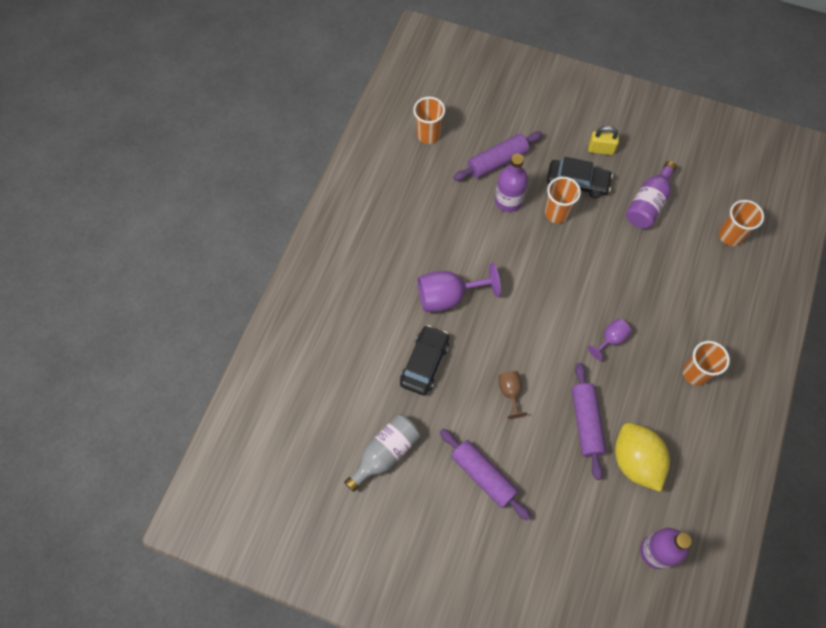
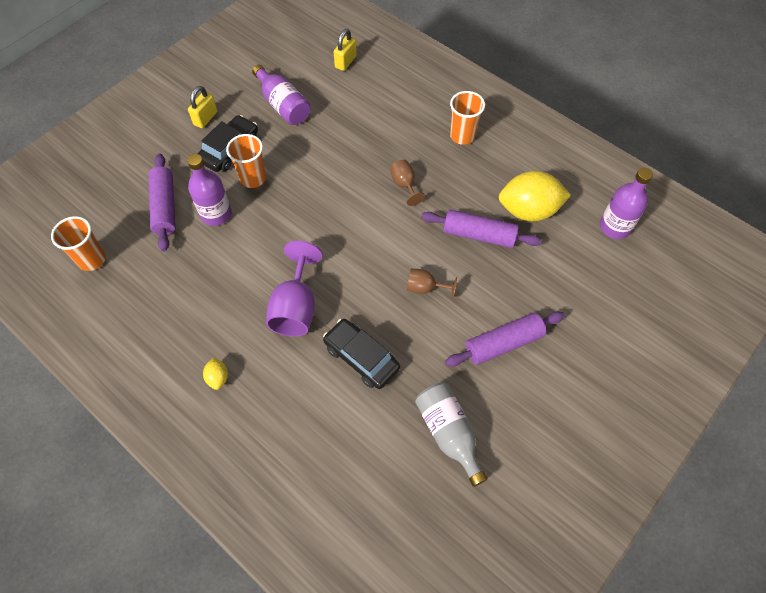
camera: 70 degrees left, 5 degrees down
purple goblet [588,318,632,361] -> brown goblet [390,160,425,206]
orange cup [719,200,764,246] -> yellow padlock [334,29,357,71]
none -> yellow lemon [203,358,228,390]

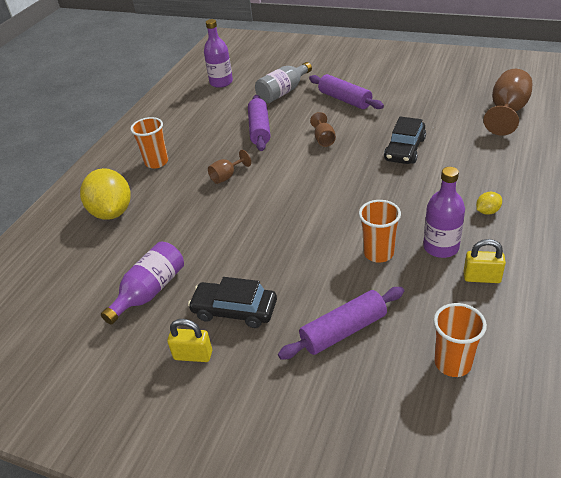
camera: 105 degrees left, 20 degrees down
purple bottle [187,154,232,226] -> purple bottle moved to [423,167,465,258]
orange cup [226,134,266,188] -> orange cup moved to [359,200,401,262]
purple goblet [266,241,323,337] -> none
yellow padlock [334,29,357,71] -> yellow padlock moved to [464,239,506,283]
grey bottle [415,383,488,487] -> grey bottle moved to [255,62,312,103]
yellow lemon [499,171,571,221] -> yellow lemon moved to [80,168,131,220]
none -> brown goblet [483,69,532,135]

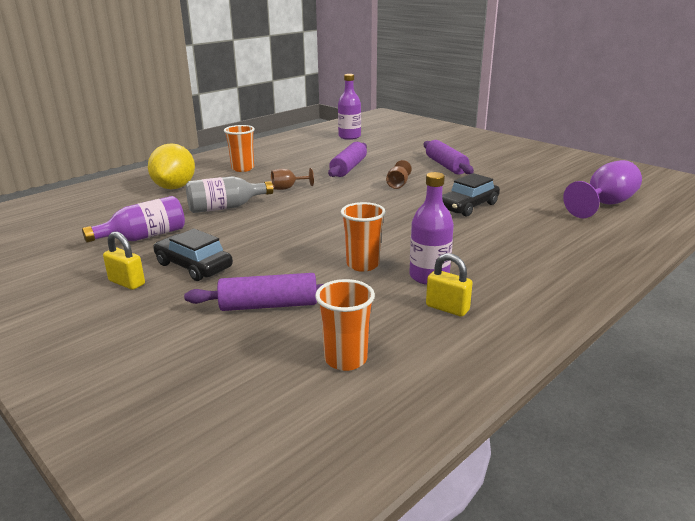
camera: 20 degrees right, 15 degrees down
grey bottle [255,62,312,103] -> grey bottle moved to [186,176,273,213]
yellow lemon [476,192,502,215] -> none
brown goblet [483,69,532,135] -> purple goblet [563,160,642,218]

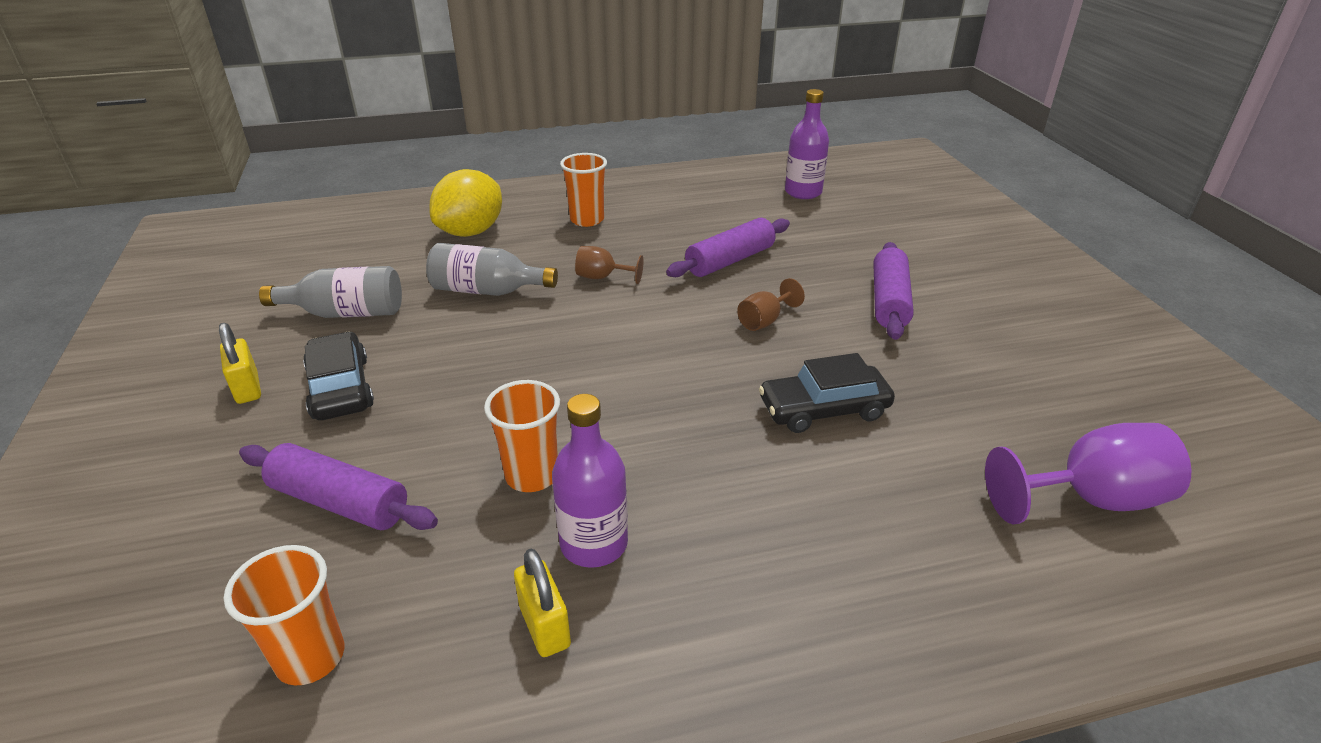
camera: 30 degrees right, 10 degrees up
purple bottle [82,196,185,243] -> grey bottle [259,266,402,318]

